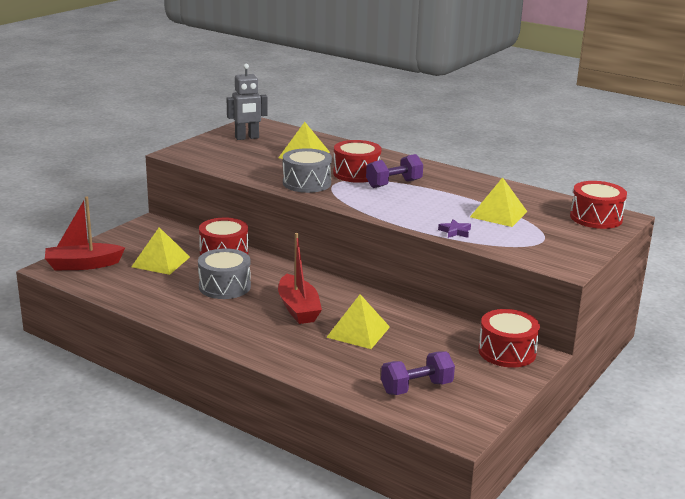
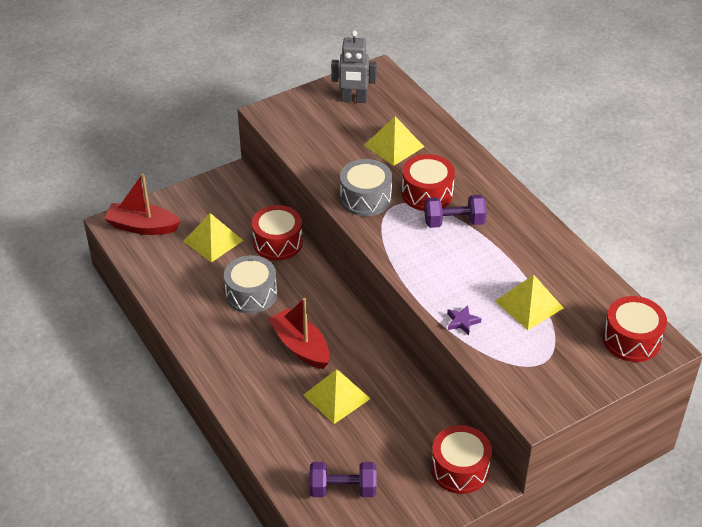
camera: 25 degrees right, 20 degrees up
red boat [278,233,322,324] -> red boat turned 135 degrees clockwise [268,298,330,369]

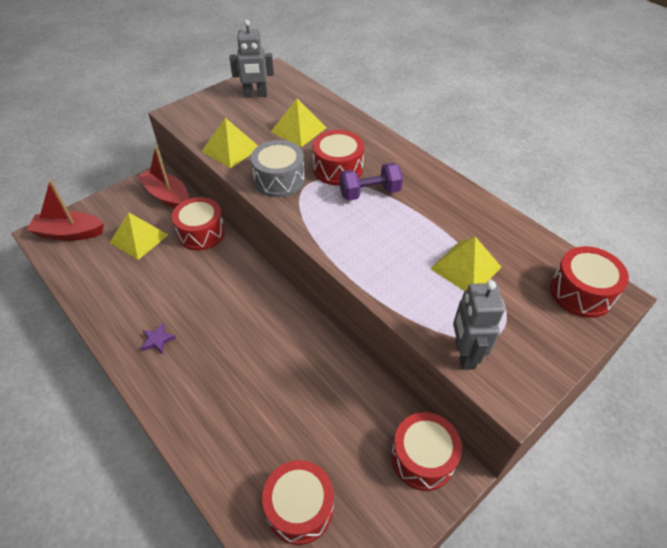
camera: 10 degrees left, 5 degrees up
grey drum [224,255,277,314] -> none
red boat [268,298,330,369] -> red boat moved to [137,146,189,209]
yellow pyramid [303,369,371,424] -> yellow pyramid moved to [201,118,258,169]
purple dumbbell [309,462,376,497] -> red drum [262,460,334,545]
purple star [447,305,482,335] -> purple star moved to [141,323,176,354]
none -> grey robot [453,280,505,370]

